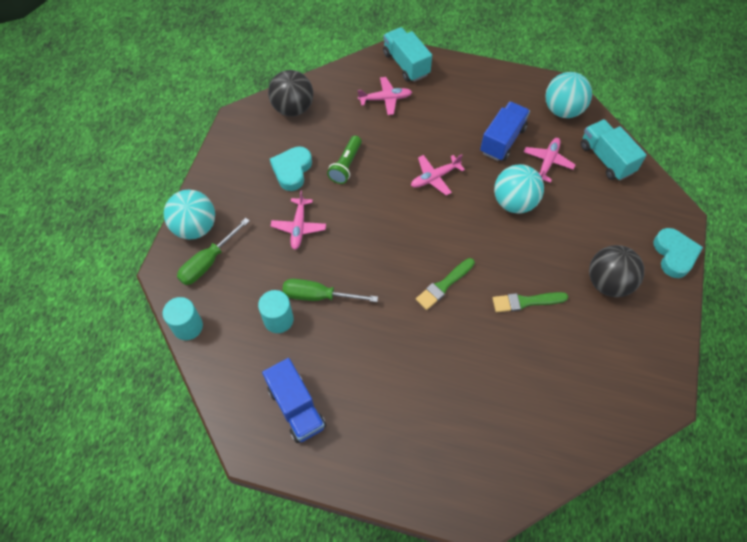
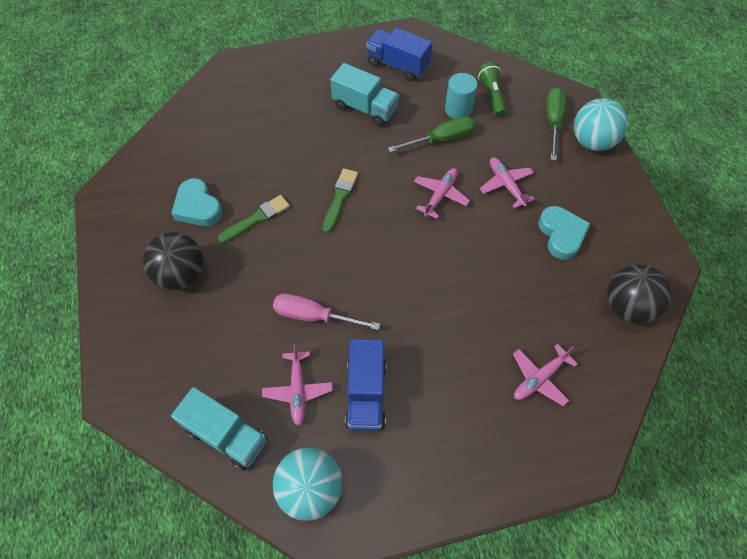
camera: 150 degrees right, 0 degrees up
turquoise cylinder [163,297,203,340] -> none
green flashlight [327,136,362,184] -> green flashlight moved to [477,62,507,117]
turquoise truck [383,27,432,82] -> turquoise truck moved to [330,63,399,127]
pink plane [411,154,465,195] -> pink plane moved to [414,168,470,219]
turquoise ball [494,164,544,213] -> pink screwdriver [273,294,380,330]
turquoise heart [653,228,703,278] -> turquoise heart moved to [171,178,223,226]

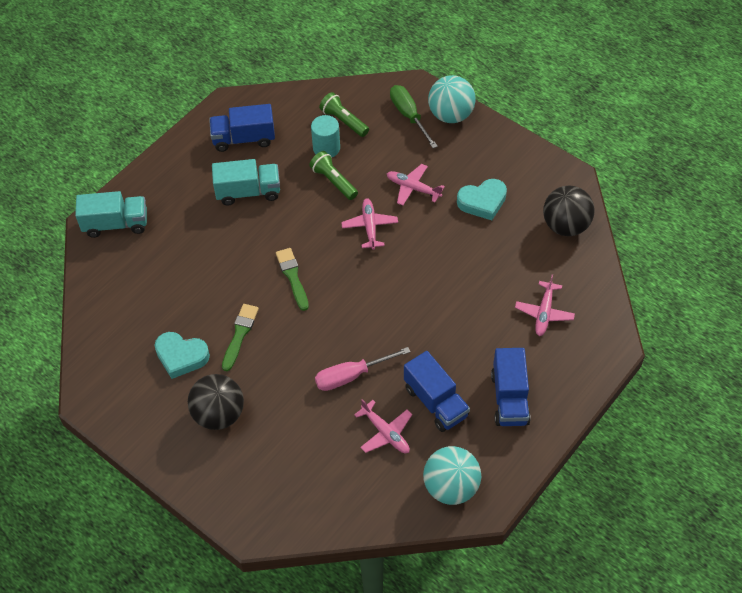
camera: 35 degrees left, 5 degrees down
turquoise truck [171,387,267,471] -> turquoise truck moved to [75,191,147,238]
green screwdriver [388,116,476,153] -> green flashlight [309,151,358,200]
turquoise heart [538,206,591,260] -> turquoise heart turned 120 degrees clockwise [457,179,507,220]
none -> blue truck [491,348,531,426]

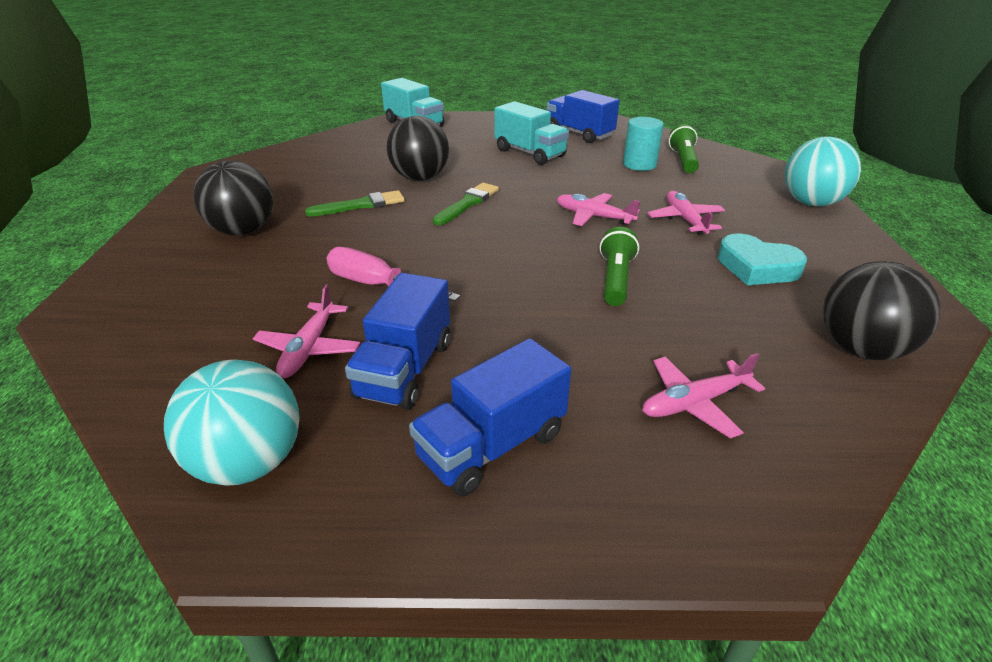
camera: 50 degrees right, 20 degrees down
turquoise heart [154,332,210,379] -> none
green flashlight [309,151,358,200] -> green flashlight moved to [600,227,639,306]
pink plane [341,198,398,250] -> pink plane turned 105 degrees counterclockwise [557,193,640,226]
green screwdriver [390,85,438,148] -> none
none -> black ball [387,116,449,181]

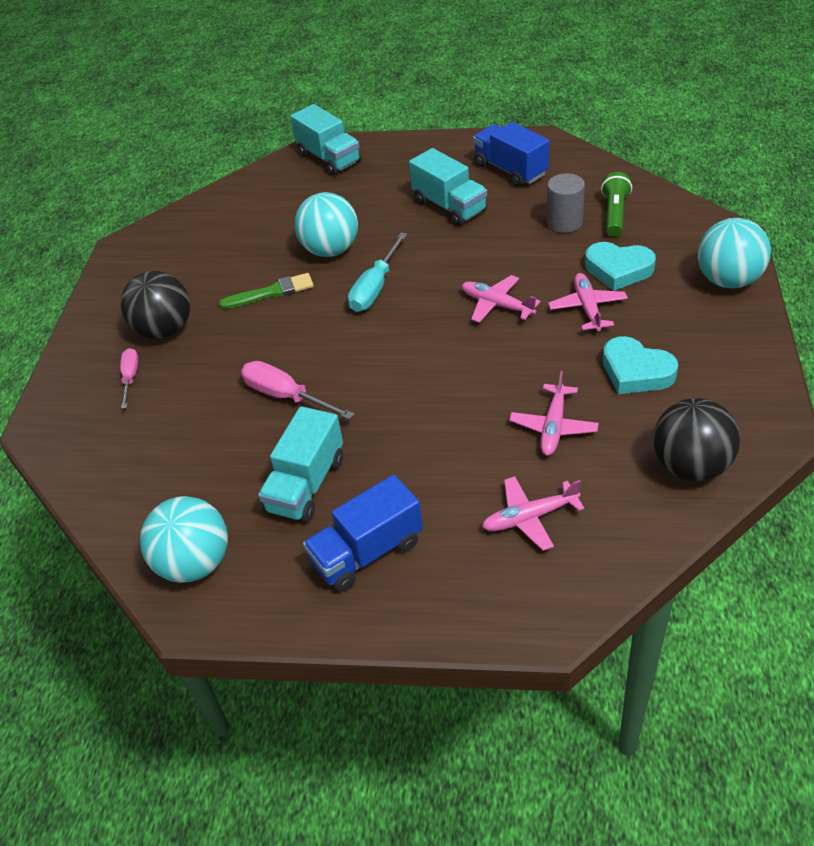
camera: 10 degrees right, 10 degrees up
pink plane [253,285,360,378] -> pink plane moved to [509,371,599,456]
blue truck [345,273,450,410] -> turquoise truck [258,406,343,522]
black ball [387,116,449,181] -> turquoise ball [295,192,358,257]
green brush [433,183,499,225] -> turquoise screwdriver [348,232,407,312]
green flashlight [600,227,639,306] -> none
turquoise cylinder [623,117,664,171] -> grey cylinder [546,173,585,233]
none -> pink screwdriver [120,348,139,409]
none -> turquoise heart [585,242,656,291]

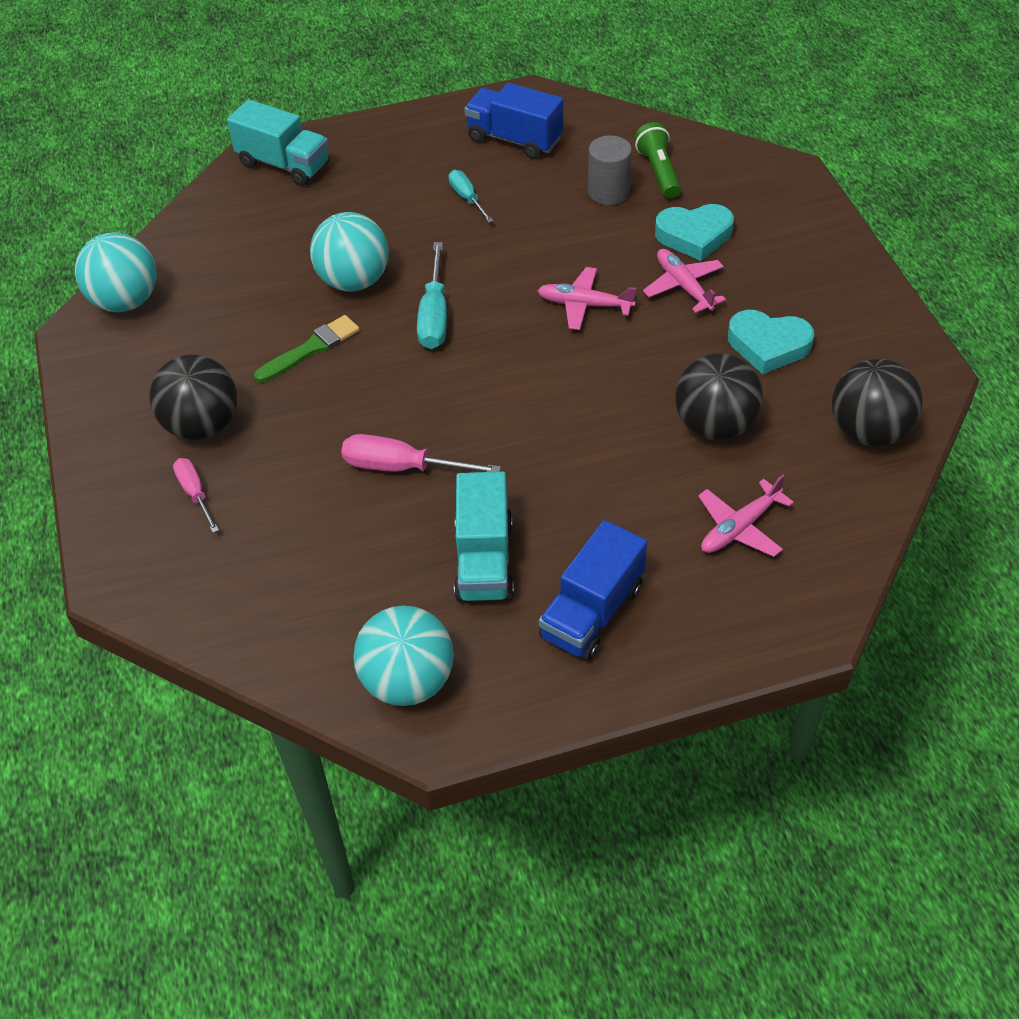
camera: 25 degrees left, 5 degrees up
turquoise truck [409,148,487,226] -> turquoise screwdriver [449,170,493,223]
pink plane [509,371,599,456] -> black ball [675,353,763,440]
turquoise ball [698,218,771,288] -> turquoise ball moved to [75,232,157,312]

